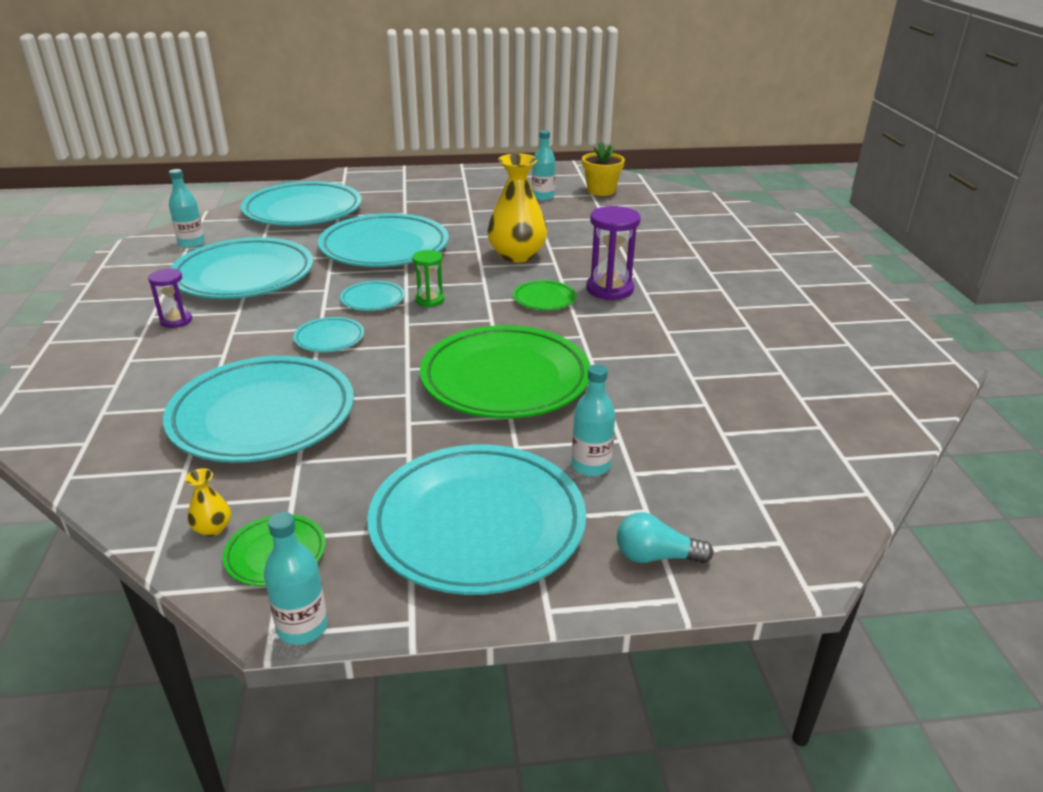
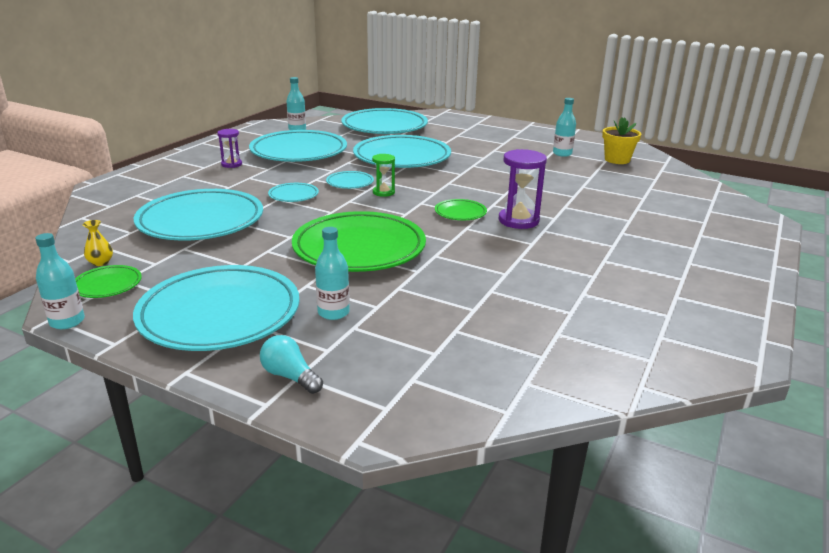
camera: 35 degrees right, 5 degrees down
yellow vase [487,154,547,263] -> none

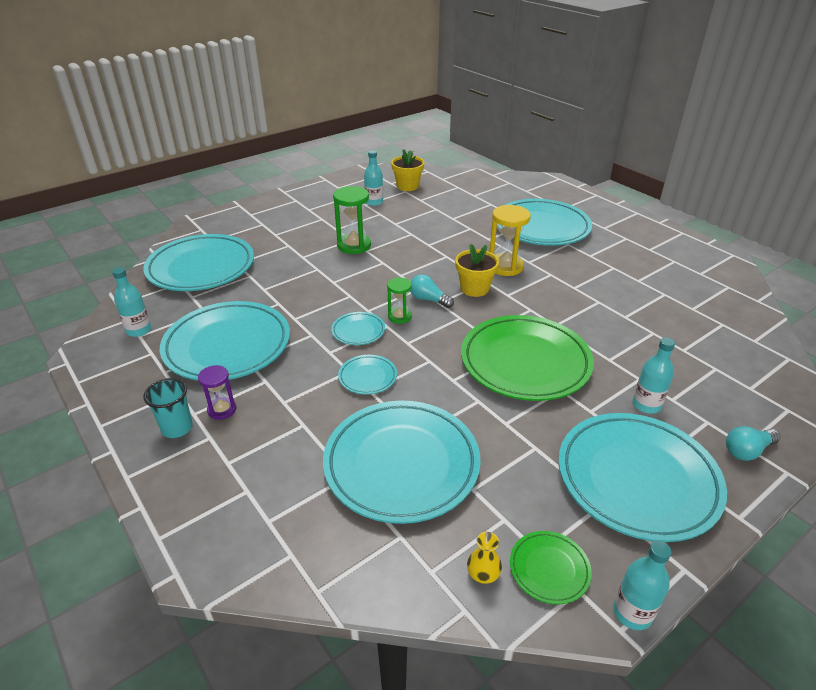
camera: 65 degrees left, 10 degrees up
turquoise plate [353,135,451,168] -> turquoise plate moved to [505,199,592,246]
green plate [435,199,487,220] -> yellow flower pot [455,244,499,297]
purple hourglass [499,149,547,229] -> yellow hourglass [489,205,531,276]
none -> turquoise cup [143,378,193,438]
none -> green hourglass [333,186,371,254]
none -> turquoise light bulb [410,274,454,308]

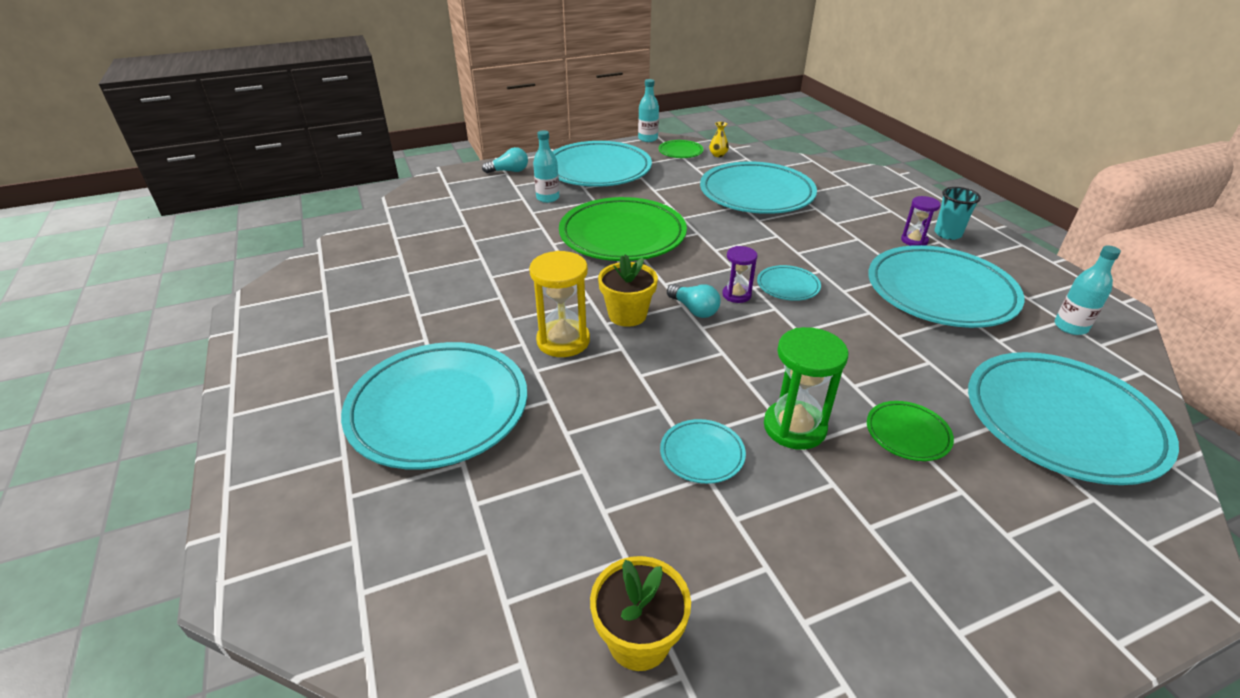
camera: 165 degrees left, 0 degrees up
turquoise plate [338,355,397,394] -> turquoise plate moved to [660,419,746,484]
turquoise bottle [364,150,383,206] -> none
green hourglass [387,277,412,324] -> purple hourglass [722,246,757,303]
none -> green plate [867,401,954,461]

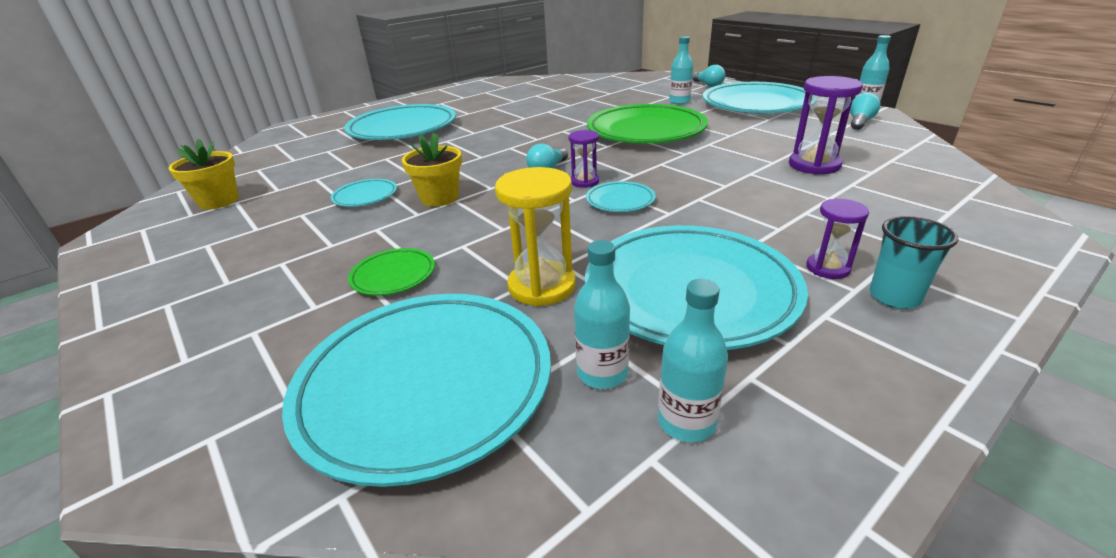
camera: 75 degrees right, 5 degrees down
yellow hourglass [529,251,590,357] -> yellow hourglass moved to [495,167,576,306]
yellow flower pot [598,254,658,327] -> yellow flower pot moved to [401,133,462,207]
green plate [659,140,704,158] -> turquoise light bulb [850,93,881,130]
turquoise plate [700,161,817,214] -> purple hourglass [789,76,863,175]
yellow vase [709,122,729,157] -> none
green hourglass [764,327,848,450] -> none
none -> turquoise bottle [574,240,630,389]

